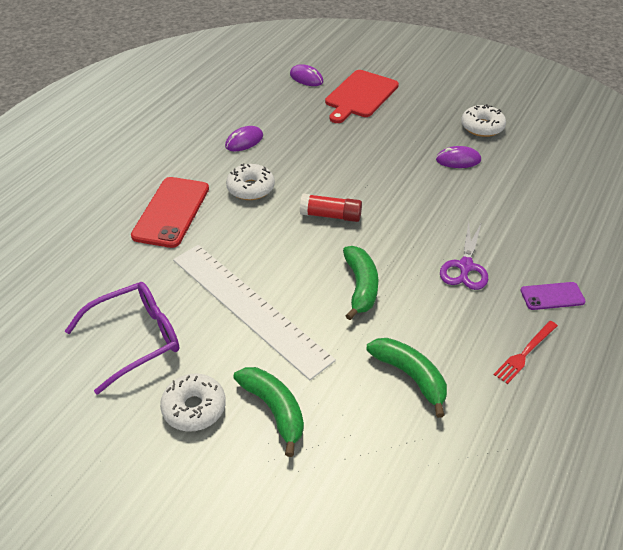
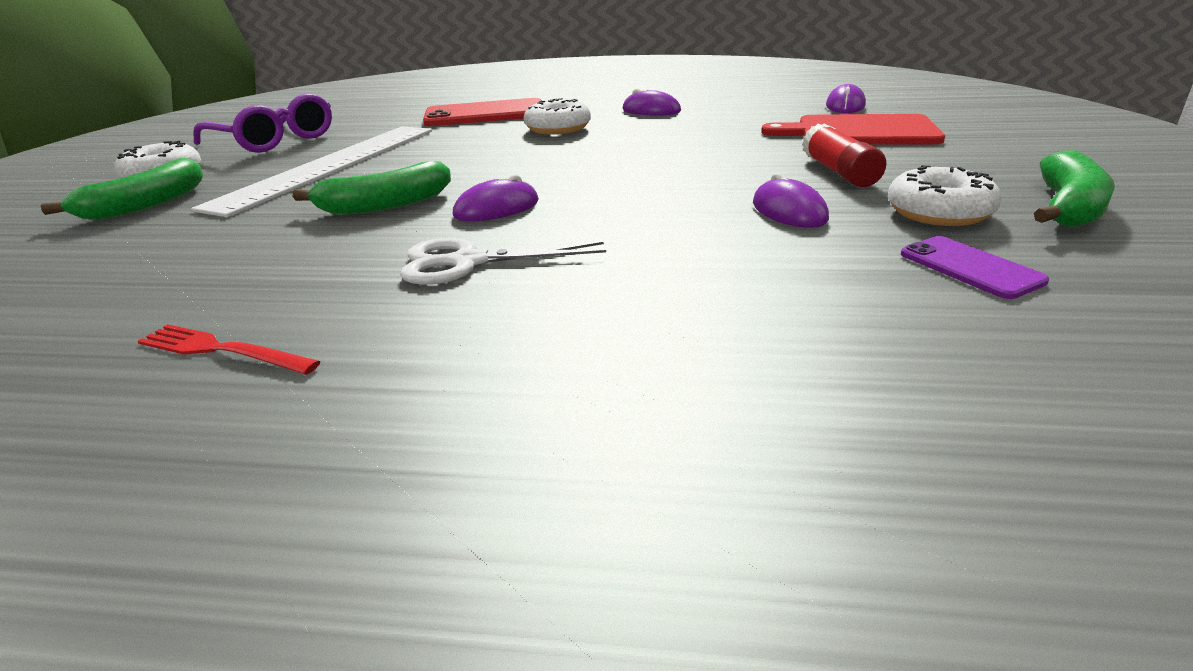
camera: 70 degrees right, 15 degrees down
red glue stick [300,194,362,222] -> red glue stick moved to [802,123,886,187]
green banana [366,338,447,418] -> green banana moved to [1034,150,1115,228]
purple scissors [440,222,488,290] -> white scissors [400,238,606,285]
purple phone [521,282,586,310] -> purple phone moved to [901,236,1049,299]
none -> purple mouse [453,175,539,221]

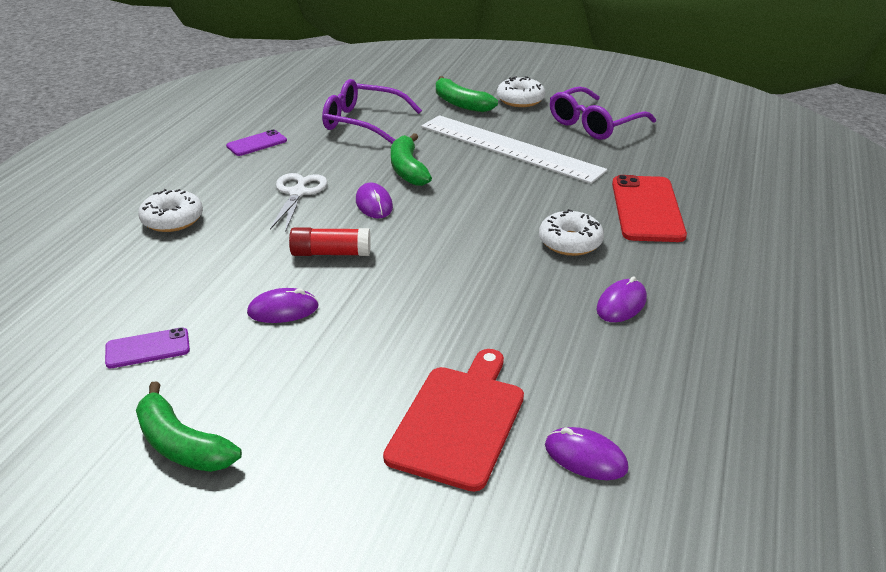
camera: 100 degrees right, 5 degrees up
red fork [138,324,320,375] -> purple phone [226,129,287,156]
red glue stick [802,123,886,187] -> red glue stick moved to [289,227,371,256]
white donut [888,165,1002,226] -> white donut moved to [138,189,203,232]
none -> purple glasses [322,79,422,144]

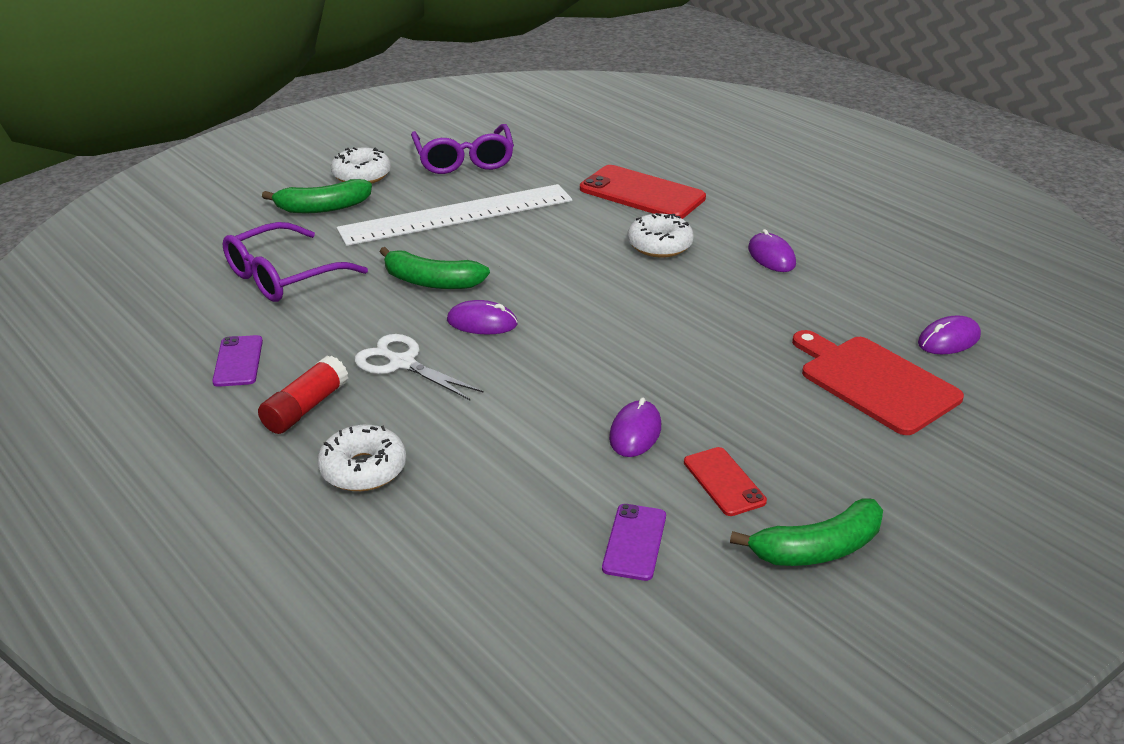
camera: 60 degrees left, 0 degrees up
red glue stick [289,227,371,256] -> red glue stick moved to [258,356,348,434]
none -> red phone [684,447,767,516]

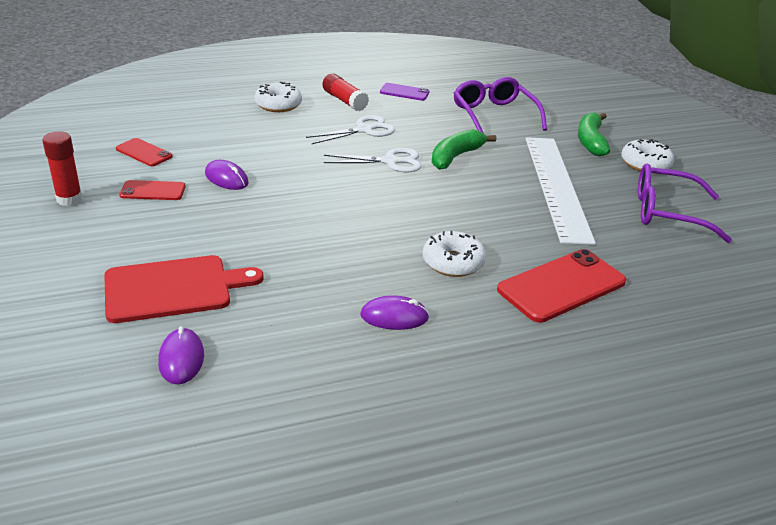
camera: 110 degrees right, 0 degrees up
purple mouse [447,300,518,334] -> white scissors [324,148,421,173]
purple phone [602,504,666,581] -> red phone [116,138,173,166]
green banana [730,499,883,566] -> red glue stick [42,131,83,206]

